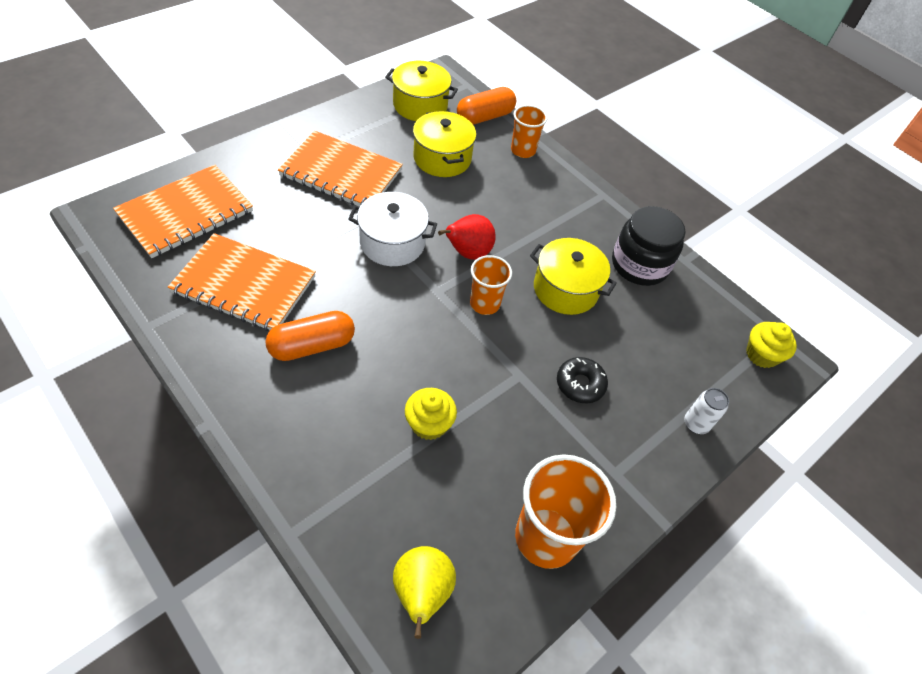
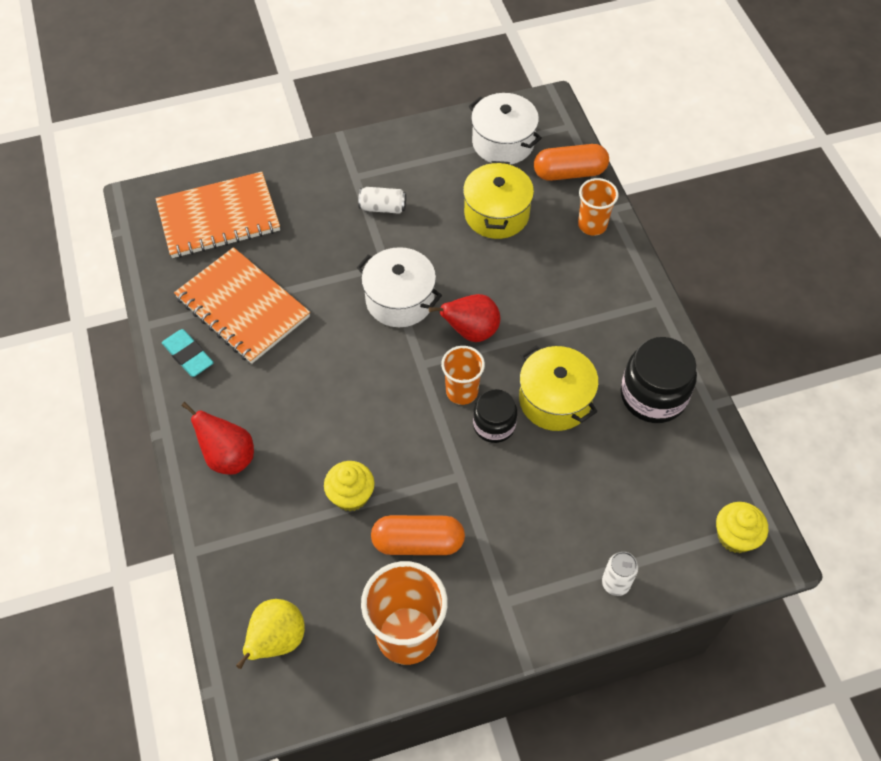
camera: 30 degrees right, 5 degrees up
orange capsule [265,311,355,361] -> orange capsule moved to [371,515,465,555]
orange notebook [278,131,403,207] -> white can [358,187,406,214]
yellow pot [385,61,458,121] -> white pot [469,93,542,165]
black donut [557,357,608,403] -> none
none -> turquoise eraser [162,329,214,377]
none -> red pear [181,402,254,475]
none -> black jar [473,389,517,443]

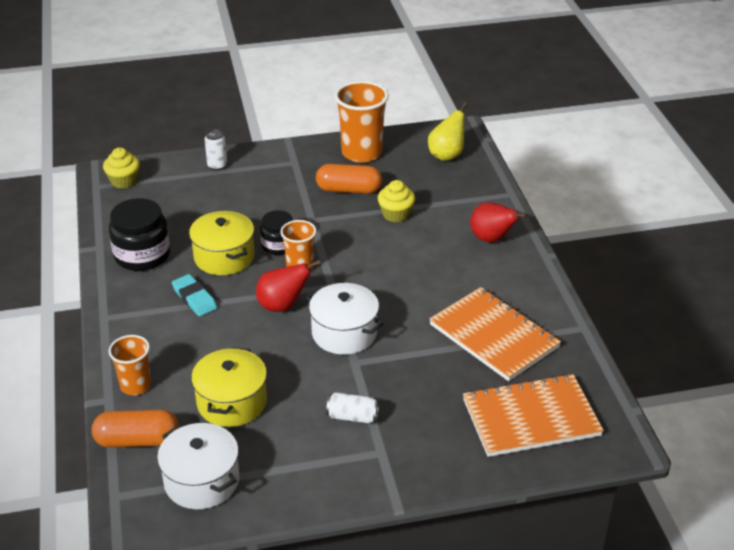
camera: 175 degrees left, 20 degrees down
turquoise eraser [162,329,214,377] -> turquoise eraser moved to [172,274,217,316]

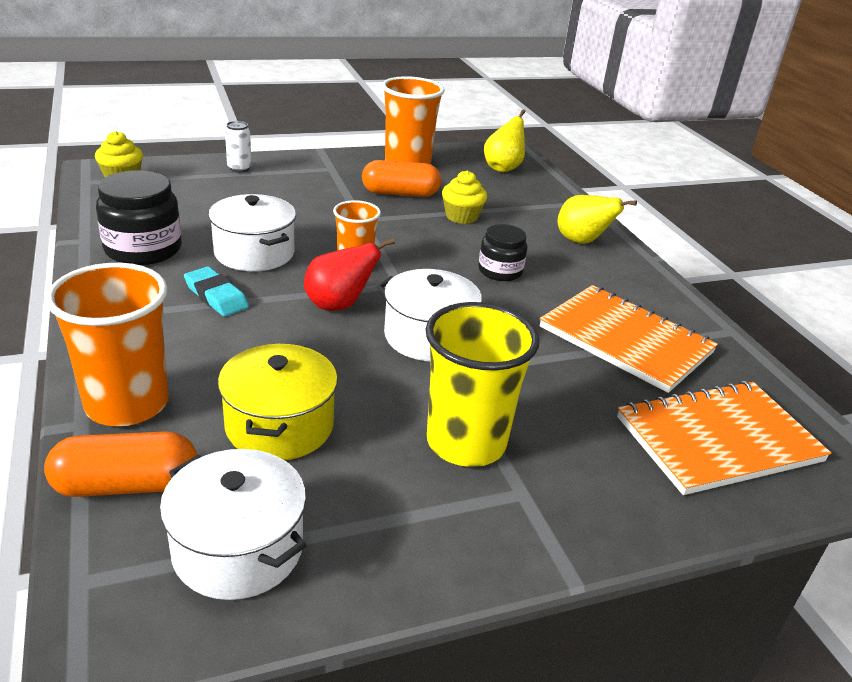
camera: 10 degrees left, 5 degrees down
orange cup [108,335,151,395] -> orange cup [46,263,169,426], size x1.68
yellow pot [189,211,255,275] -> white pot [208,194,296,271]
black jar [260,210,293,255] -> black jar moved to [478,224,527,281]
white can [326,392,379,423] -> yellow cup [426,302,540,467]
red pear [470,202,527,243] -> yellow pear [558,195,637,244]

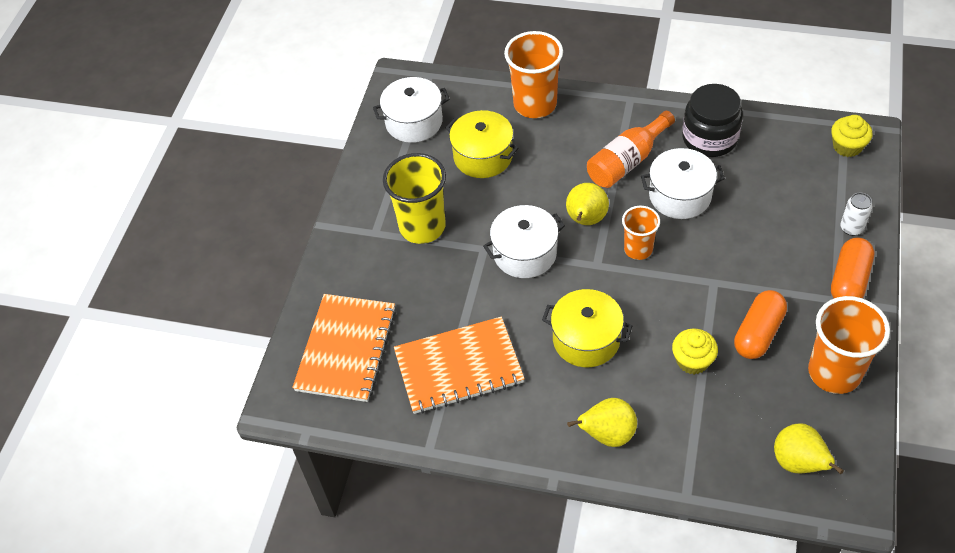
camera: 130 degrees right, 20 degrees up
orange capsule [44,431,197,497] -> orange capsule moved to [831,238,874,299]
turquoise eraser [184,266,249,316] -> orange bottle [587,111,675,188]
red pear [304,238,395,311] -> yellow pear [566,183,609,225]
black jar [478,224,527,281] -> yellow pot [542,289,632,367]

